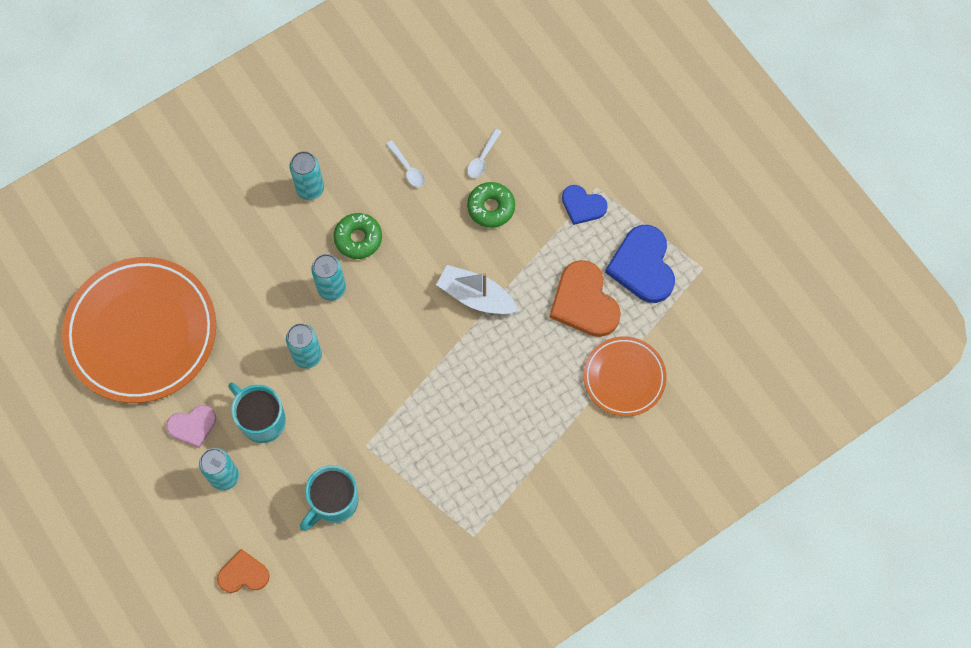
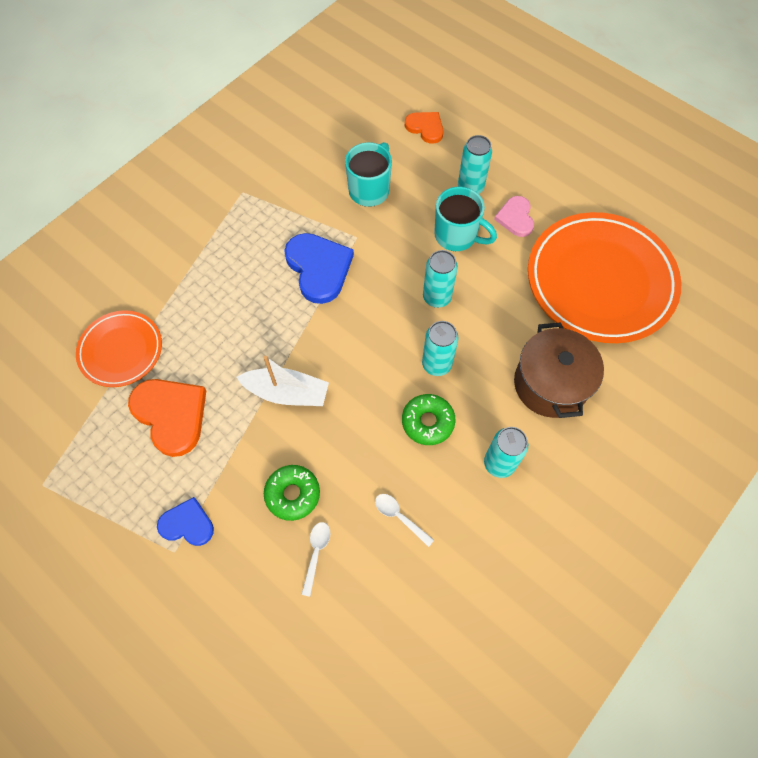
camera: 165 degrees right, 5 degrees down
pink heart [166,405,216,448] -> pink heart turned 60 degrees counterclockwise [494,196,534,237]
orange heart [217,549,270,593] -> orange heart turned 120 degrees counterclockwise [405,112,444,144]
blue heart [605,225,675,303] -> blue heart moved to [284,233,354,304]
none -> brown pot [514,322,604,418]

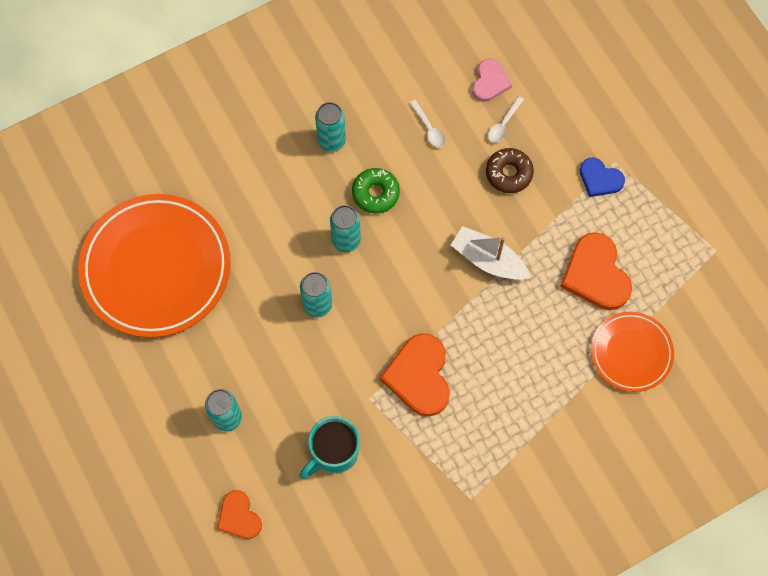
camera: 160 degrees left, 5 degrees up
green donut [264,465,320,521] -> brown donut [486,148,534,193]
blue heart [284,233,354,304] -> orange heart [380,333,450,417]
turquoise mug [434,187,497,251] -> none
pink heart [494,196,534,237] -> pink heart moved to [472,59,512,102]
brown pot [514,322,604,418] -> none

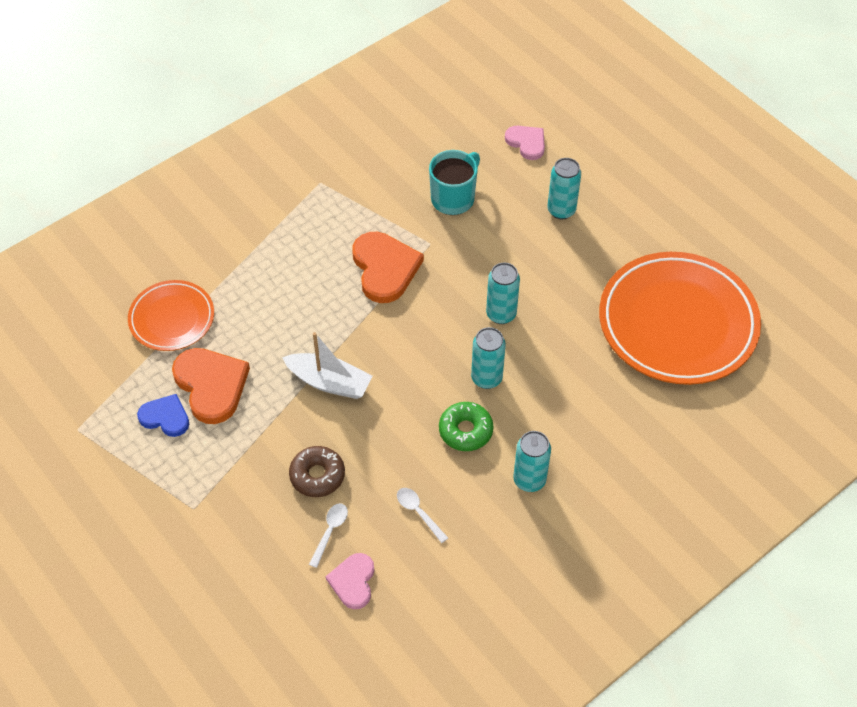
camera: 170 degrees right, 15 degrees down
orange heart [217,490,262,539] -> pink heart [505,126,545,160]
blue heart [580,158,625,197] -> blue heart moved to [137,394,189,437]

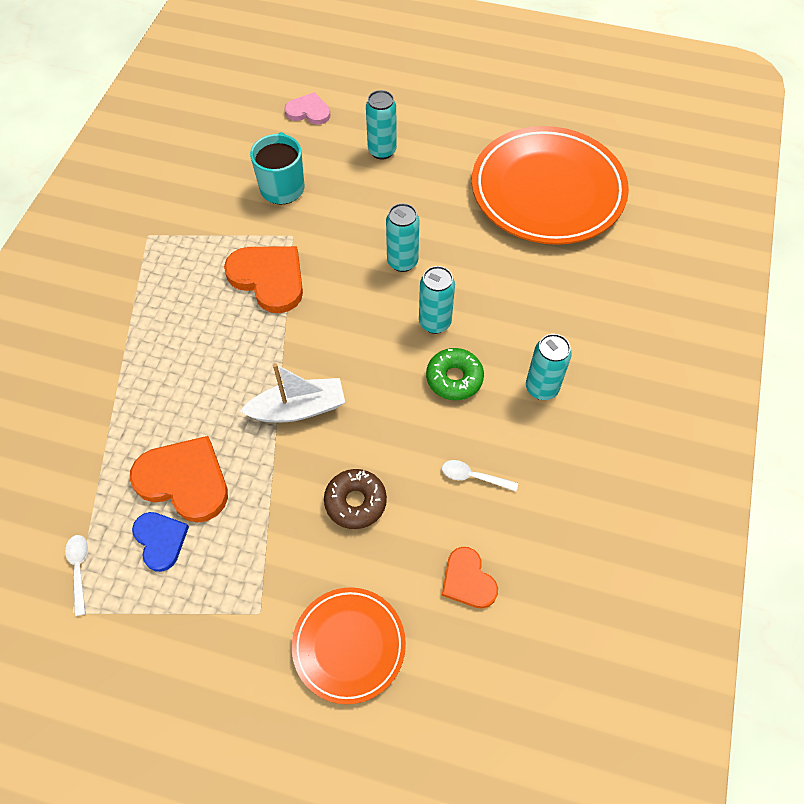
camera: 35 degrees left, 5 degrees up
orange plate [128,280,214,351] -> orange plate moved to [292,587,406,704]
blue heart [137,394,189,437] -> blue heart turned 75 degrees clockwise [132,512,189,572]
white spoon [309,503,348,568] -> white spoon moved to [65,535,88,616]
pink heart [325,553,374,609] -> orange heart [442,547,498,609]

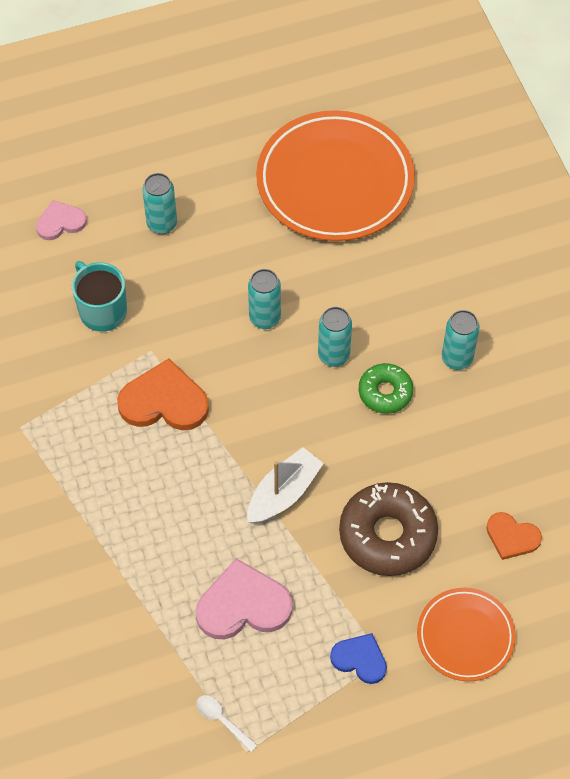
camera: 35 degrees left, 0 degrees up
orange heart [130,436,228,523] -> pink heart [196,558,292,639]
blue heart [132,512,189,572] -> blue heart moved to [330,633,387,684]
brown donut [324,469,387,529] -> brown donut [339,482,438,576], size x1.72
white spoon [442,460,518,491] -> none

